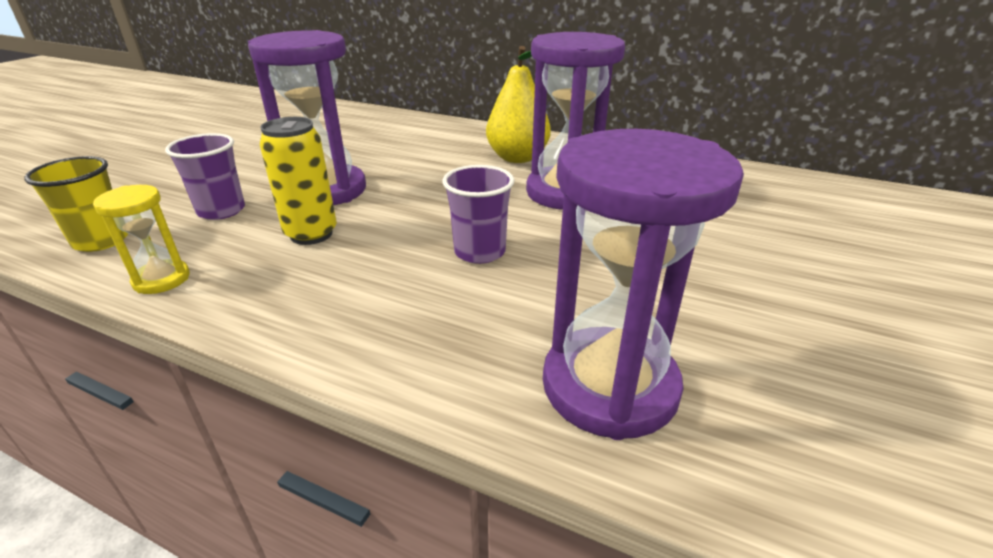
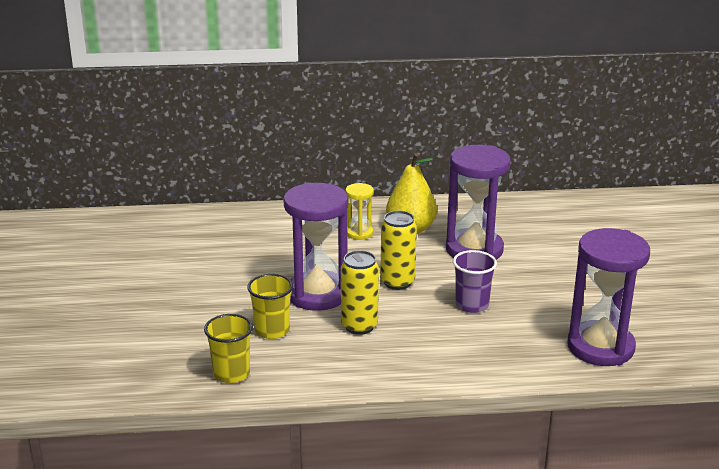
camera: 30 degrees left, 5 degrees down
yellow hourglass [93,185,190,294] -> yellow hourglass moved to [345,183,374,240]
purple cup [165,133,245,220] -> yellow cup [247,274,293,339]
none -> yellow can [380,211,417,290]

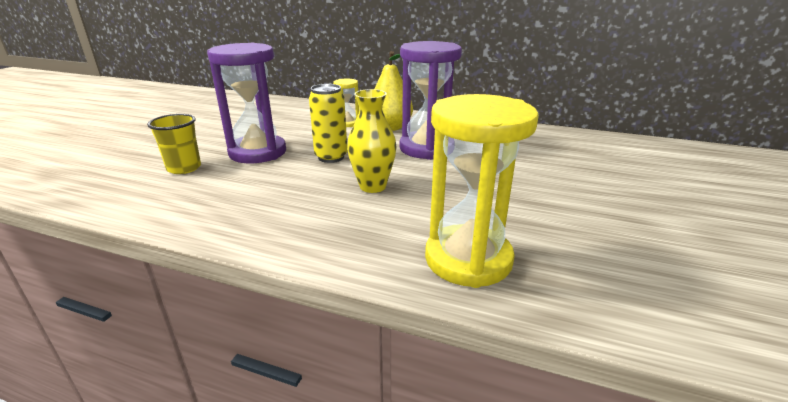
camera: 25 degrees right, 0 degrees up
yellow cup [204,314,253,383] -> none
yellow can [341,250,379,335] -> none
purple cup [453,250,497,313] -> yellow vase [347,89,397,193]
purple hourglass [567,228,650,366] -> yellow hourglass [425,94,539,288]

